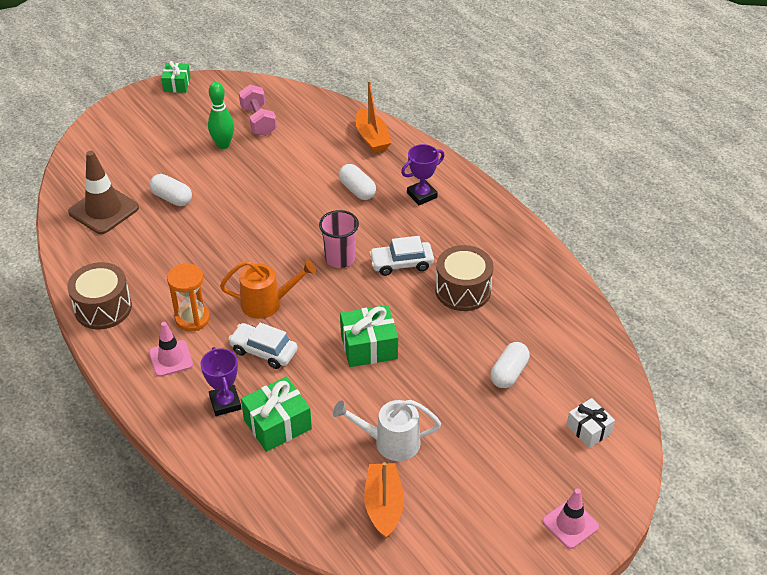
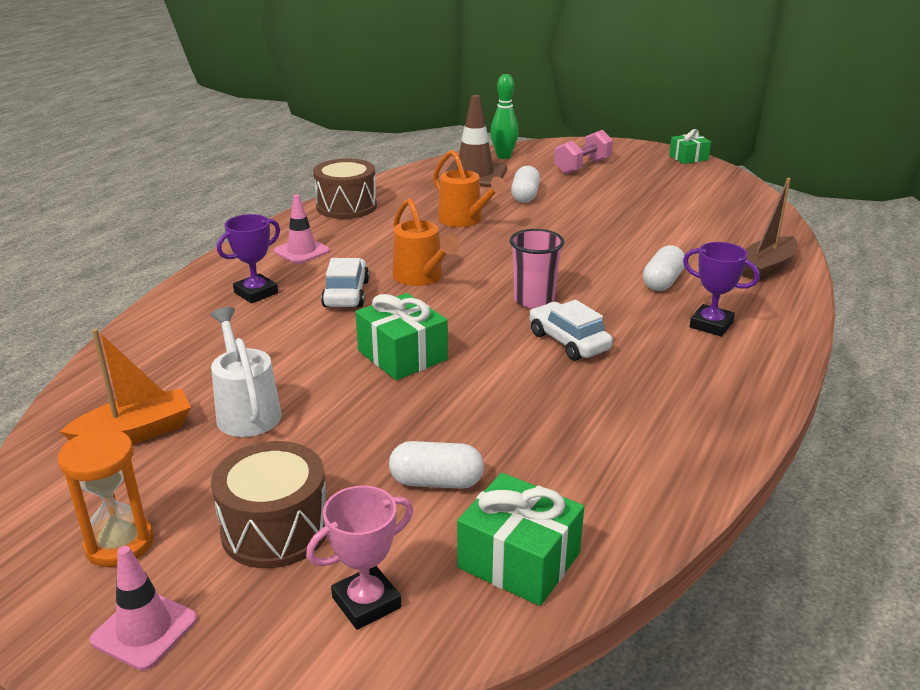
camera: 65 degrees right, 15 degrees down
orange hourglass [167,263,210,332] -> orange hourglass moved to [58,429,153,567]
green bowling pin [208,82,234,149] -> green bowling pin moved to [490,74,519,159]
pink dumbbell [239,85,277,136] -> pink dumbbell moved to [554,130,613,174]
green gift [241,377,312,452] -> green gift moved to [457,473,584,606]
orange boat [356,80,391,153] -> brown boat [742,178,798,281]
brown drum [435,245,493,311] -> brown drum moved to [211,441,327,568]
white gift [566,398,615,448] -> pink trophy [306,485,413,630]
none -> orange watering can [433,150,507,227]

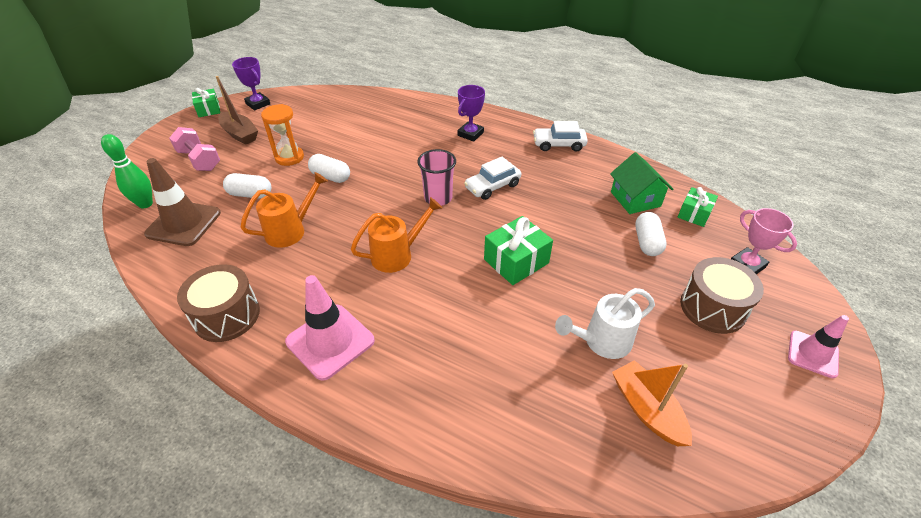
camera: 90 degrees left, 15 degrees up
orange hourglass [58,429,153,567] -> orange hourglass moved to [261,104,304,166]
purple trophy [217,214,280,303] -> purple trophy moved to [232,57,270,110]
pink traffic cone [274,194,330,264] -> pink traffic cone [285,275,375,381], size x1.59
white car [321,258,369,308] -> white car moved to [533,121,588,152]
green gift [457,473,584,606] -> green gift [678,187,718,227], size x0.65
white capsule [643,245,685,291] -> white capsule moved to [308,154,350,183]
brown boat [742,178,798,281] -> brown boat moved to [216,76,258,145]
none -> green house [610,152,673,214]

